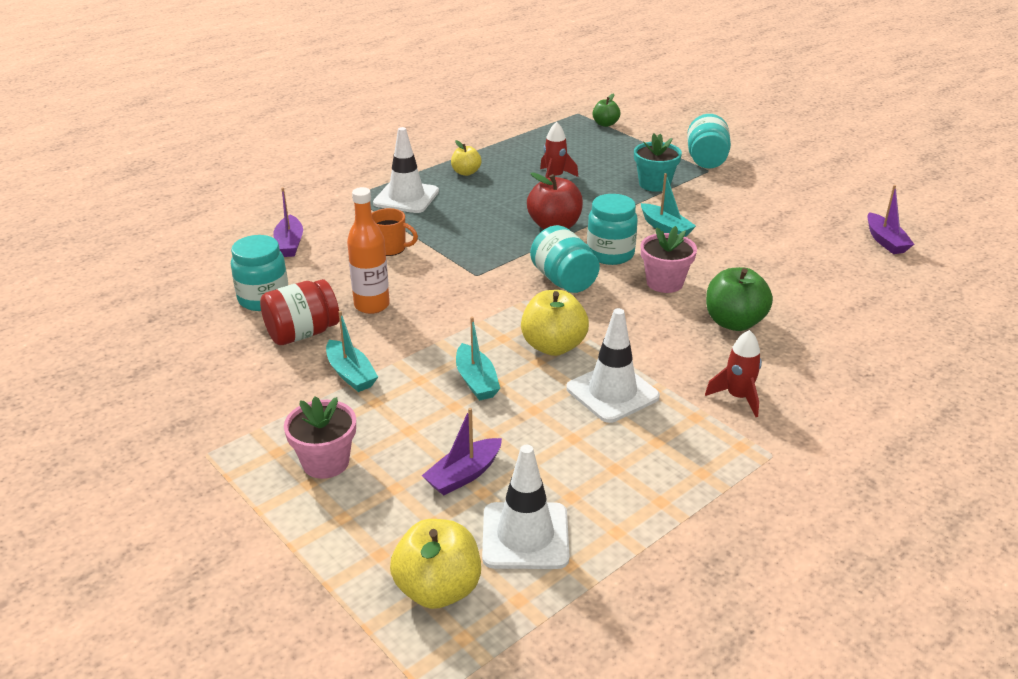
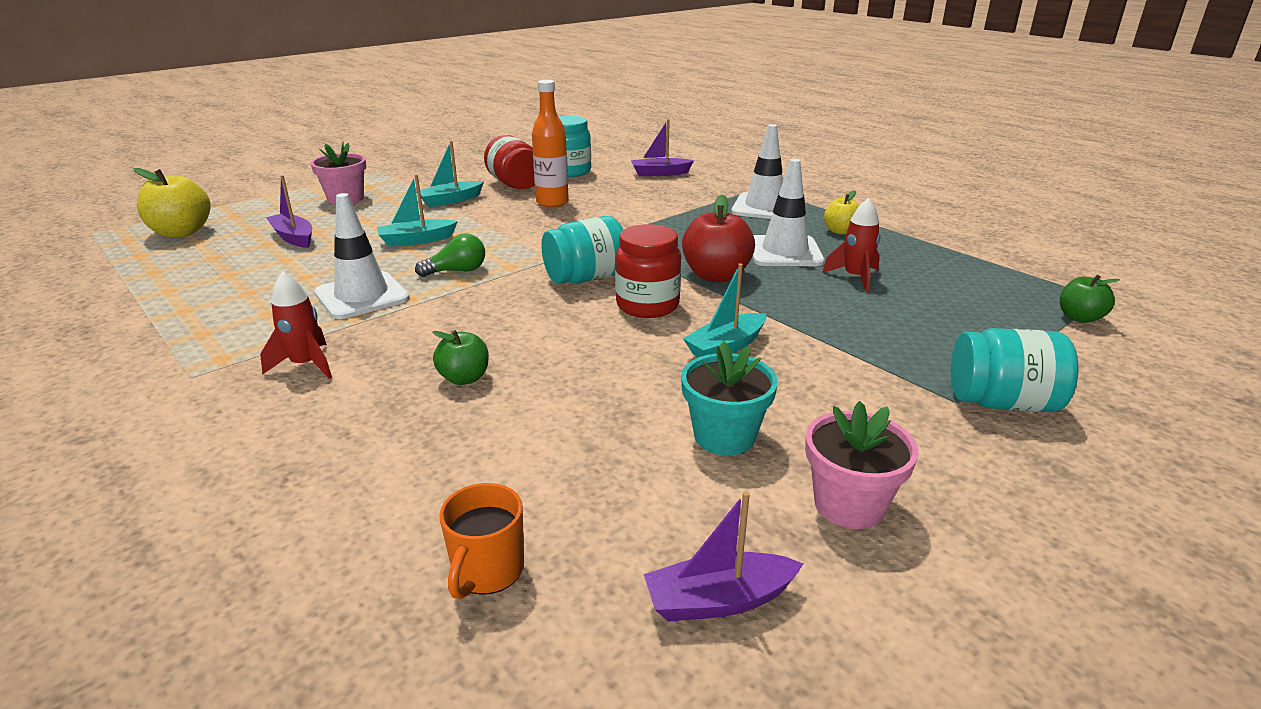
camera: 90 degrees right, 5 degrees down
orange mug [372,208,418,256] -> orange mug moved to [439,483,524,599]
white traffic cone [482,445,569,569] -> white traffic cone moved to [752,159,824,266]
yellow apple [521,290,589,356] -> green light bulb [415,233,485,277]
turquoise jar [587,194,638,265] -> red jar [615,224,681,318]
turquoise flower pot [634,134,682,192] -> turquoise flower pot moved to [681,341,778,455]
pink flower pot [641,226,697,293] -> pink flower pot moved to [805,401,919,529]
green apple [706,267,773,331] -> green apple [432,330,489,385], size x0.59

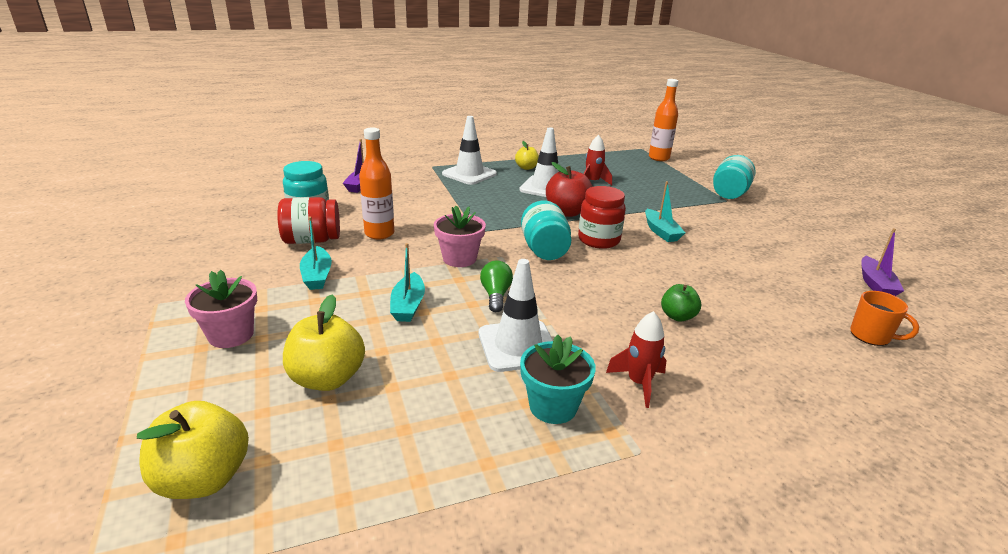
camera: 70 degrees left, 0 degrees up
purple boat [266,175,312,248] -> yellow apple [283,294,365,391]
turquoise flower pot [681,341,778,455] -> turquoise flower pot moved to [520,335,596,424]
pink flower pot [805,401,919,529] -> pink flower pot moved to [434,206,486,267]
green apple [1060,275,1120,323] -> orange bottle [649,79,678,161]

